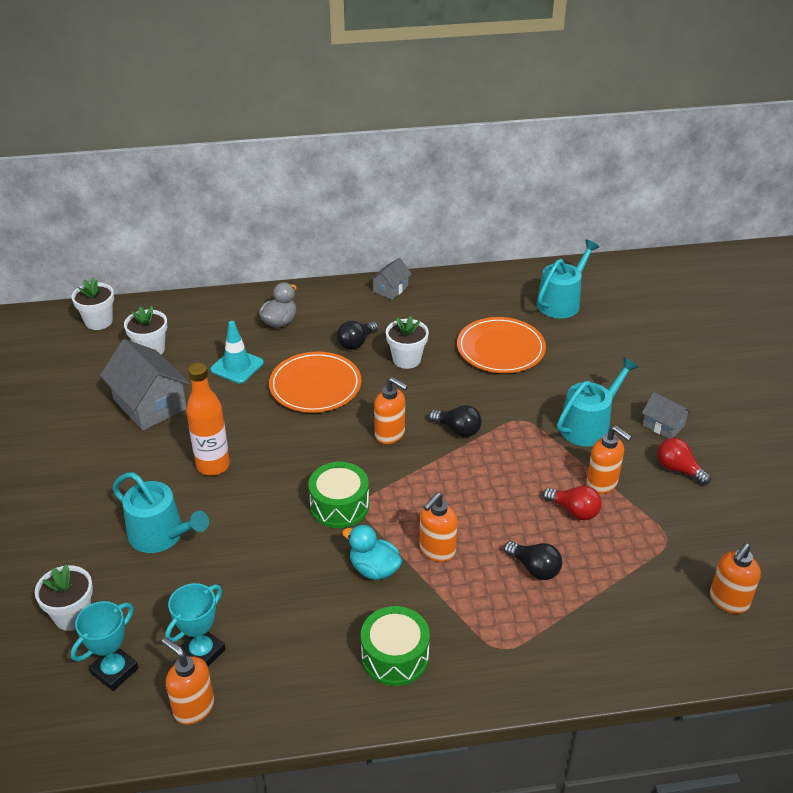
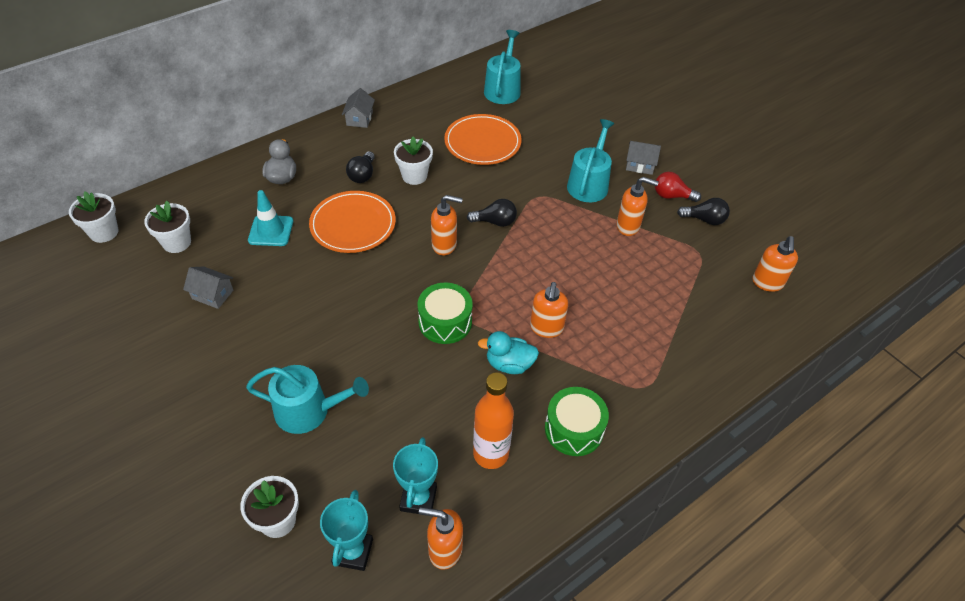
camera: 30 degrees left, 10 degrees up
grey house [100,339,190,431] -> grey house [183,266,233,309], size x0.53
orange bottle [186,363,230,476] -> orange bottle moved to [473,372,514,469]
black light bulb [504,541,562,580] -> black light bulb moved to [677,198,730,225]
red light bulb [542,486,602,520] -> none

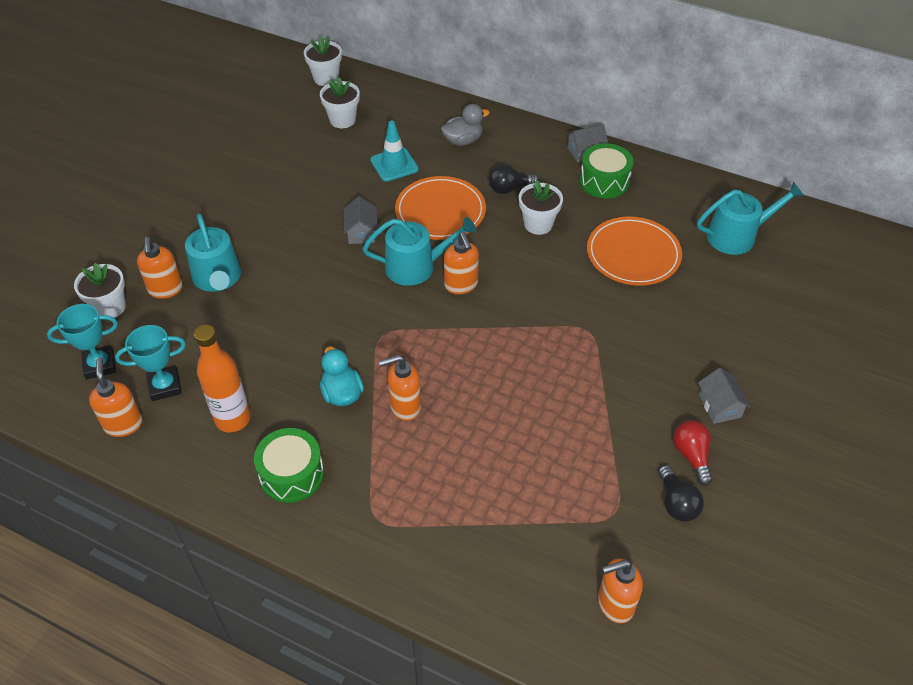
camera: 65 degrees right, 0 degrees up
grey house [183,266,233,309] -> grey house moved to [344,196,377,244]
green drum [418,283,473,344] -> green drum moved to [580,143,633,199]
black light bulb [467,199,517,227] -> none
turquoise watering can [567,119,615,202] -> turquoise watering can moved to [363,217,476,286]
orange soap dispenser [616,177,659,236] -> orange soap dispenser moved to [137,237,183,299]

